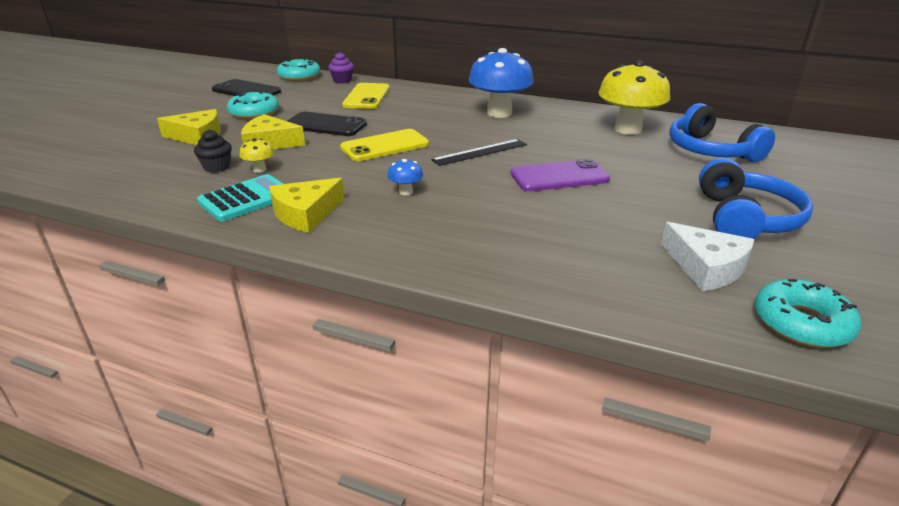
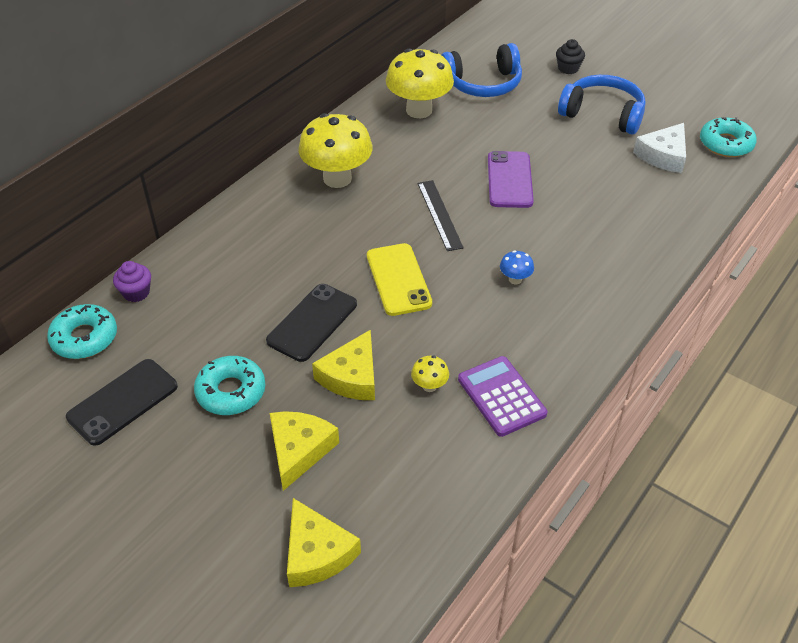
camera: 75 degrees left, 15 degrees up
black cupcake [194,129,232,173] -> black cupcake moved to [556,39,585,74]
turquoise calculator [197,174,283,222] -> purple calculator [458,356,547,437]
yellow cheese [269,178,345,233] -> yellow cheese moved to [287,498,361,587]
yellow phone [342,83,390,109] -> none
blue mushroom [469,48,534,118] -> yellow mushroom [298,113,373,188]
white cheese [661,222,754,291] -> white cheese turned 150 degrees clockwise [633,123,686,173]

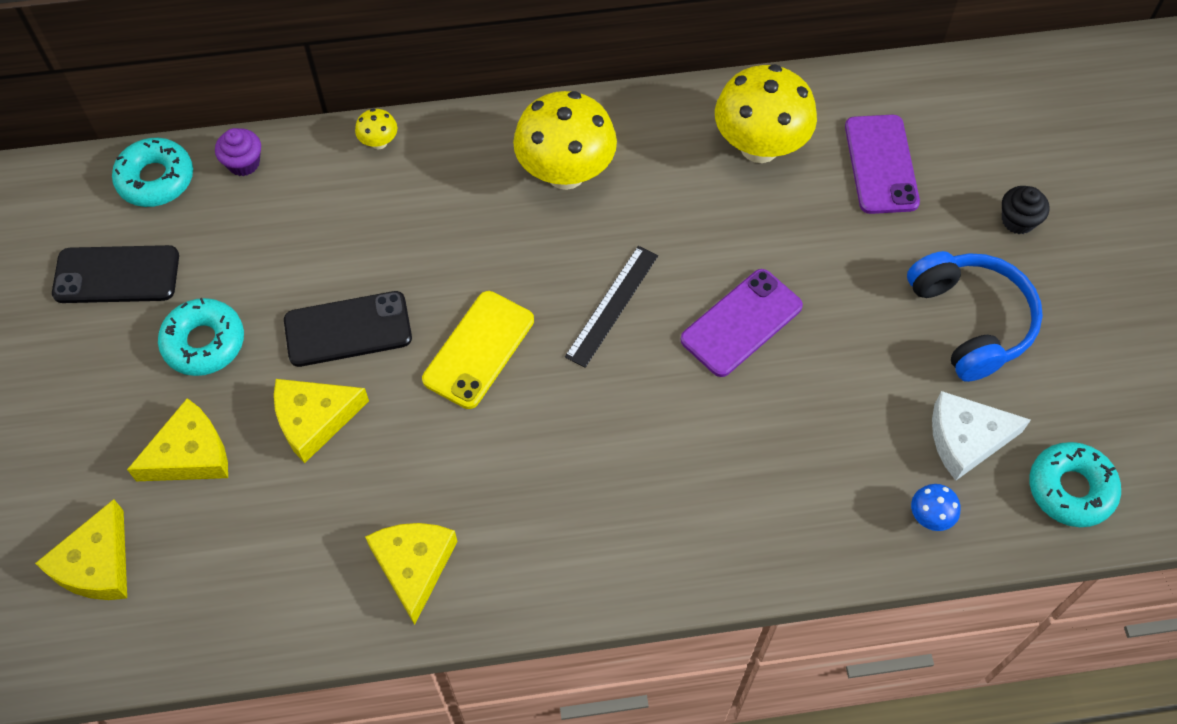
camera: 45 degrees right, 15 degrees up
yellow mushroom [411,356,449,392] -> yellow mushroom moved to [355,108,397,149]
blue headphones [441,43,522,97] -> purple phone [845,115,920,214]
purple calculator [458,356,547,437] -> yellow cheese [365,523,458,625]
blue mushroom [500,250,534,284] -> blue mushroom moved to [911,484,961,531]

